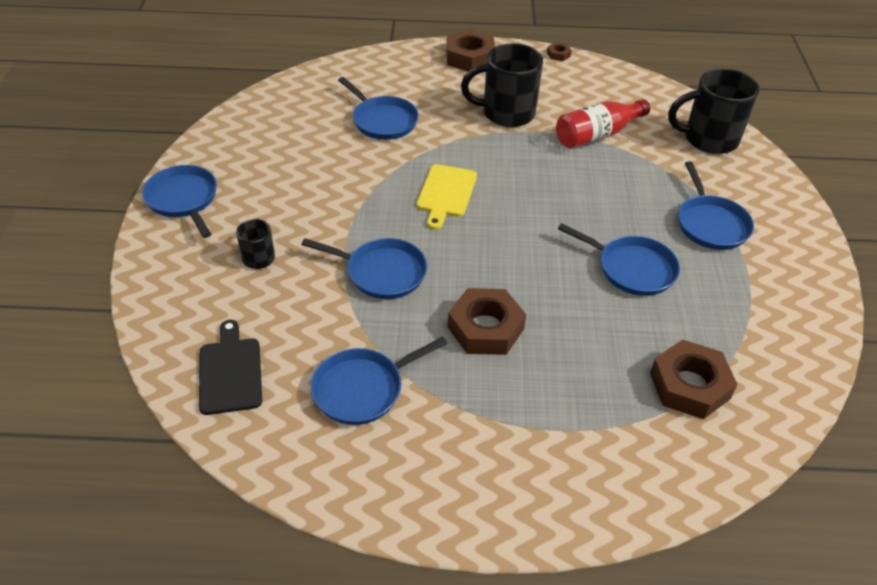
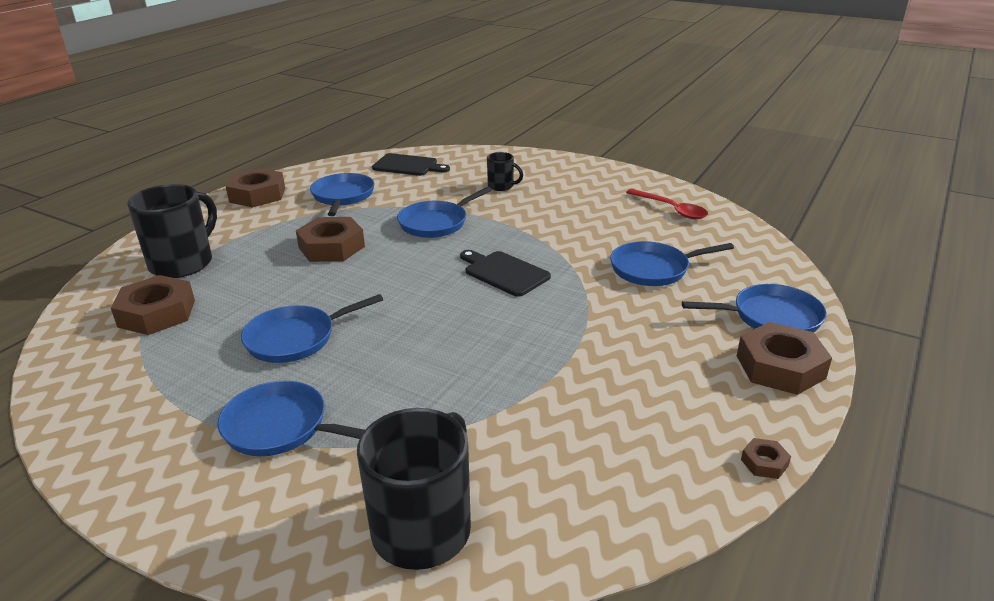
camera: 120 degrees right, 15 degrees down
blue pan [142,165,217,238] -> blue pan moved to [682,284,827,332]
yellow cutting board [417,164,477,230] -> black cutting board [460,250,551,297]
black mug [461,43,543,127] -> black mug moved to [127,184,217,278]
red bottle [556,99,650,148] -> none
none -> brown nut [226,168,285,208]
none -> red spoon [626,189,708,219]

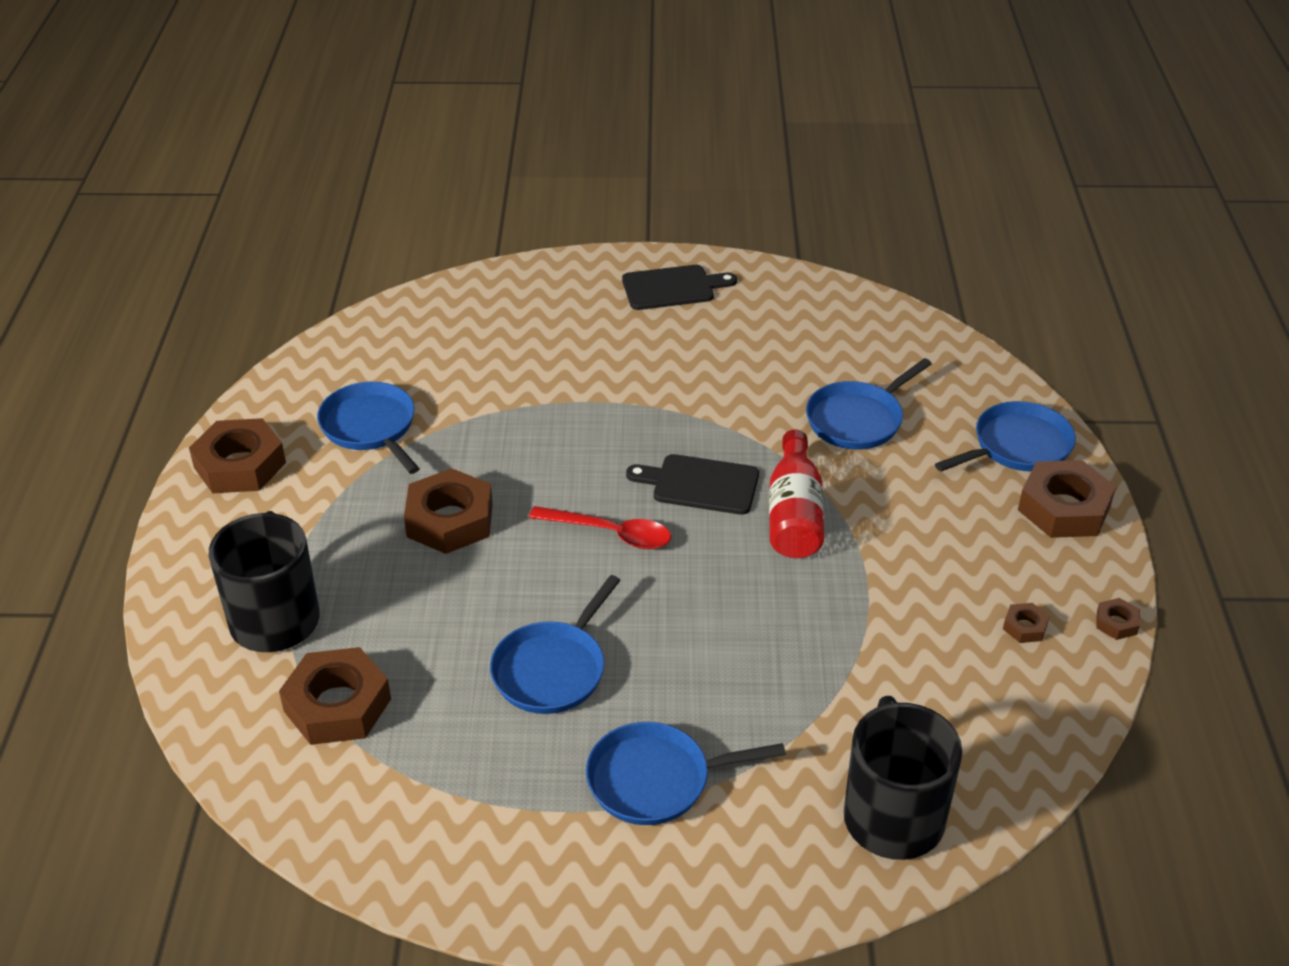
camera: 30 degrees left, 10 degrees up
black cutting board [372,153,450,176] -> black cutting board moved to [622,265,737,310]
blue pan [397,187,492,238] -> none
black mug [487,152,523,191] -> none
red spoon [626,189,708,219] -> red spoon moved to [529,506,671,549]
none -> red bottle [769,430,824,558]
none -> brown nut [1003,603,1049,643]

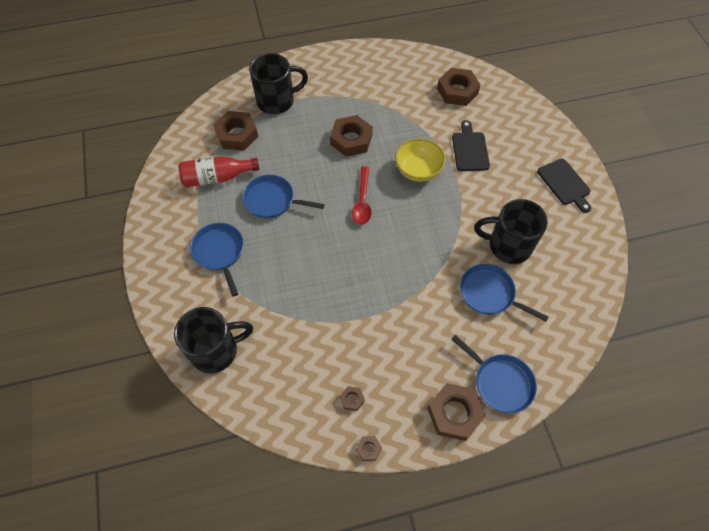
camera: 75 degrees right, 20 degrees up
brown nut [189,418,286,493] -> brown nut moved to [437,68,481,106]
blue pan [317,382,420,474] -> none
black cutting board [626,454,759,515] -> black cutting board moved to [452,120,490,171]
red bottle [769,430,824,558] -> red bottle moved to [179,156,259,187]
none -> yellow bowl [395,138,446,182]
none -> black mug [474,199,548,264]

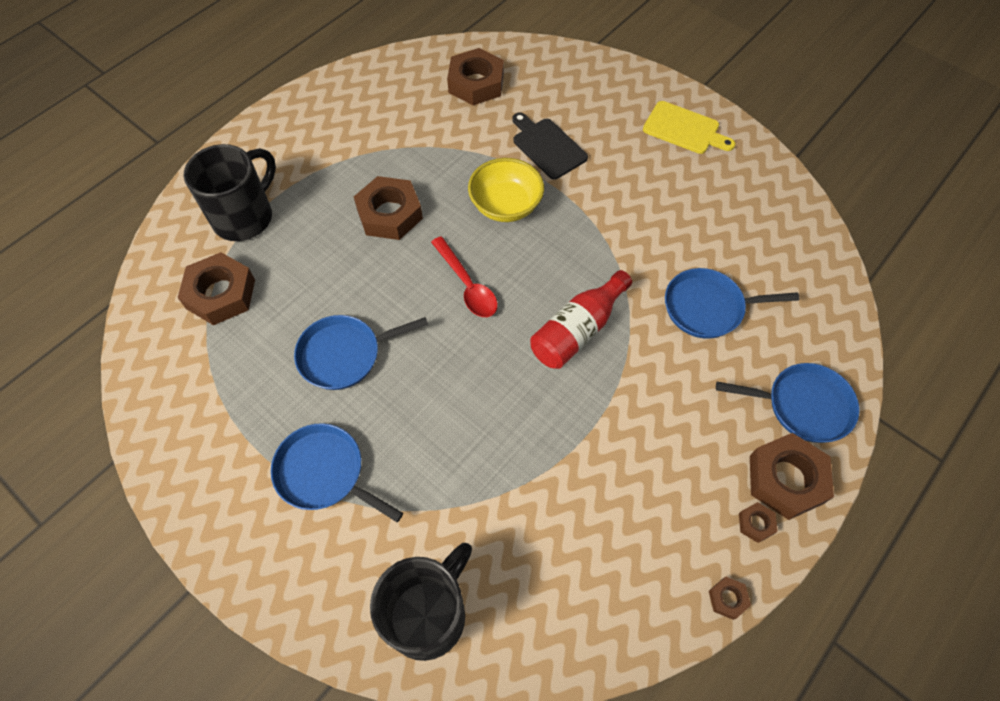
camera: 35 degrees left, 0 degrees up
red bottle [179,156,259,187] -> red bottle moved to [530,270,632,369]
brown nut [340,386,365,411] -> brown nut moved to [739,502,778,543]
black mug [474,199,548,264] -> none
black cutting board [537,159,591,213] -> yellow cutting board [643,101,736,154]

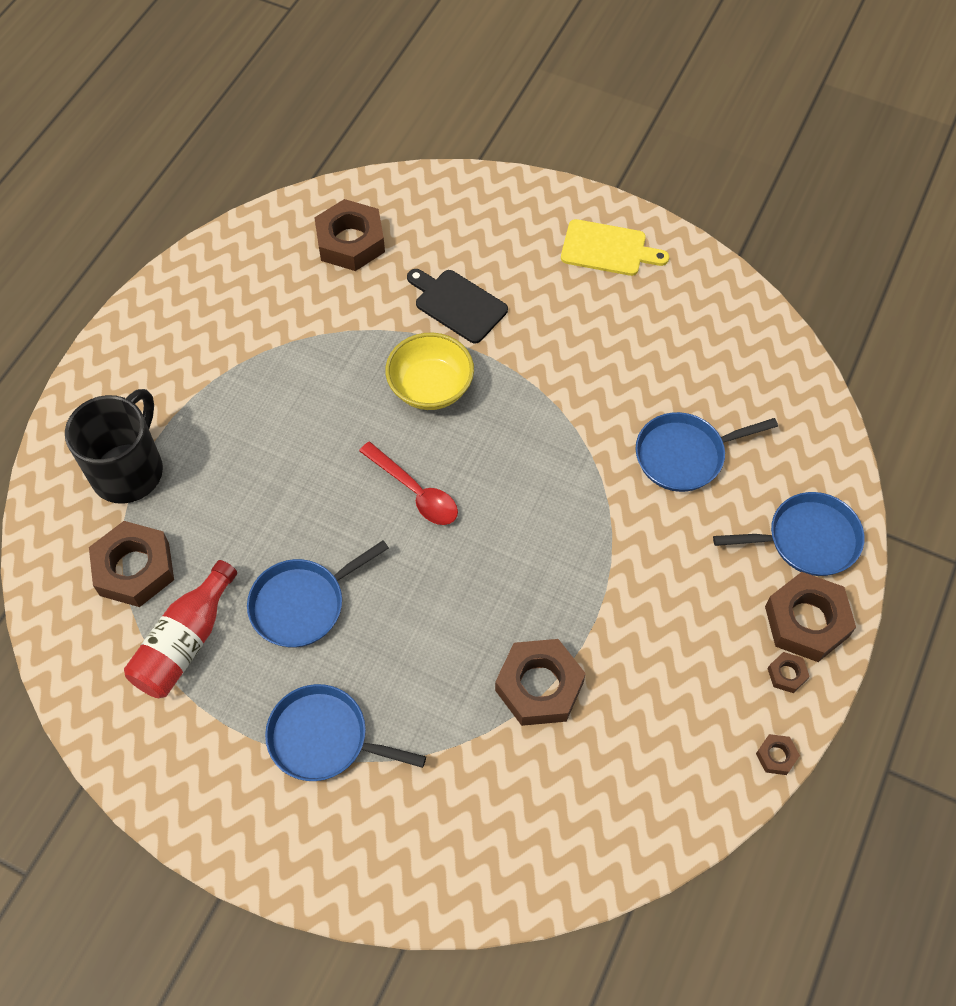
camera: 15 degrees left, 0 degrees up
brown nut [354,176,423,240] -> brown nut moved to [495,639,586,726]
black mug [370,543,472,661] -> none
red bottle [530,270,632,369] -> red bottle moved to [124,560,237,698]

